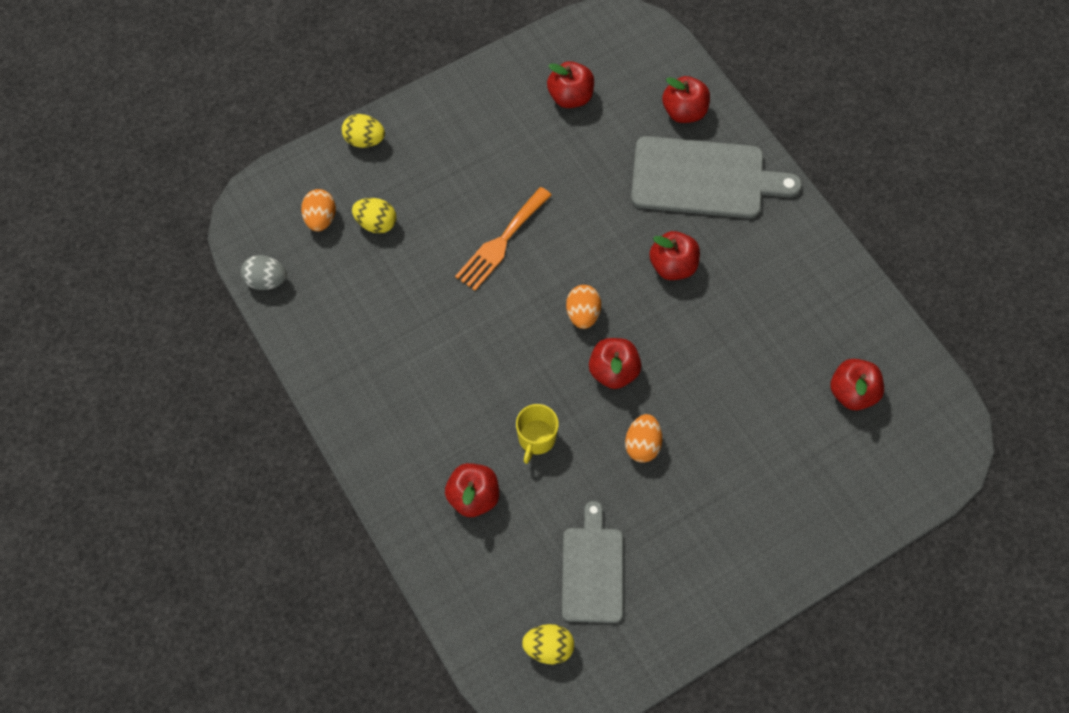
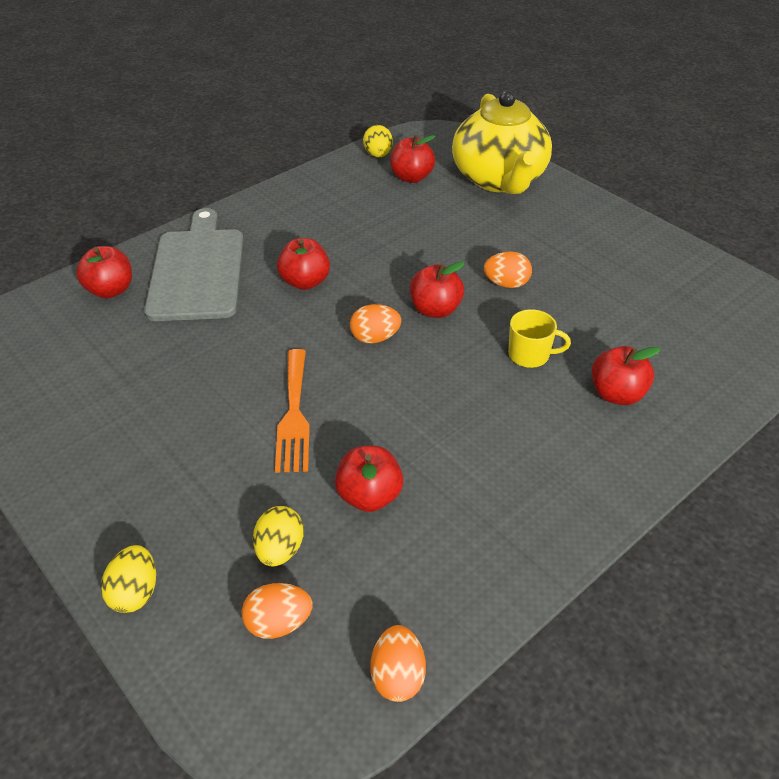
camera: 100 degrees left, 20 degrees down
grey egg [241,255,287,290] -> orange egg [370,625,426,702]
orange fork [455,187,552,291] -> orange fork turned 60 degrees clockwise [275,349,310,473]
yellow egg [522,624,574,665] -> yellow egg moved to [363,125,393,158]
red apple [547,61,594,108] -> red apple moved to [335,446,403,512]
grey cutting board [562,501,623,623] -> none
none -> yellow teapot [452,90,552,194]

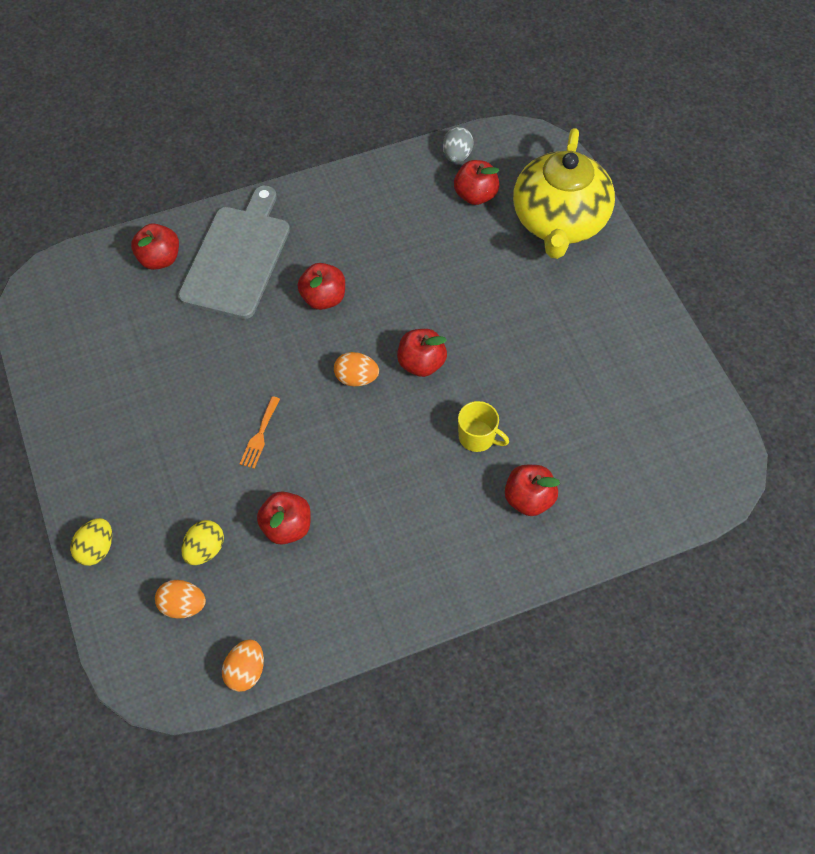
camera: 20 degrees right, 15 degrees up
orange fork [275,349,310,473] -> orange fork [240,396,280,469], size x0.60
yellow egg [363,125,393,158] -> grey egg [443,127,473,163]
orange egg [484,251,532,288] -> none

